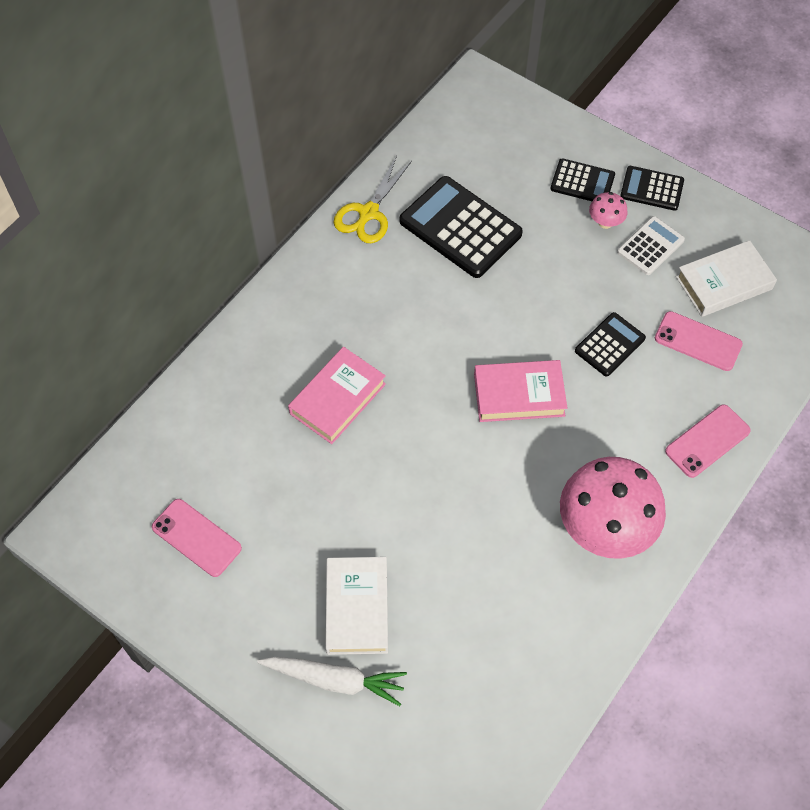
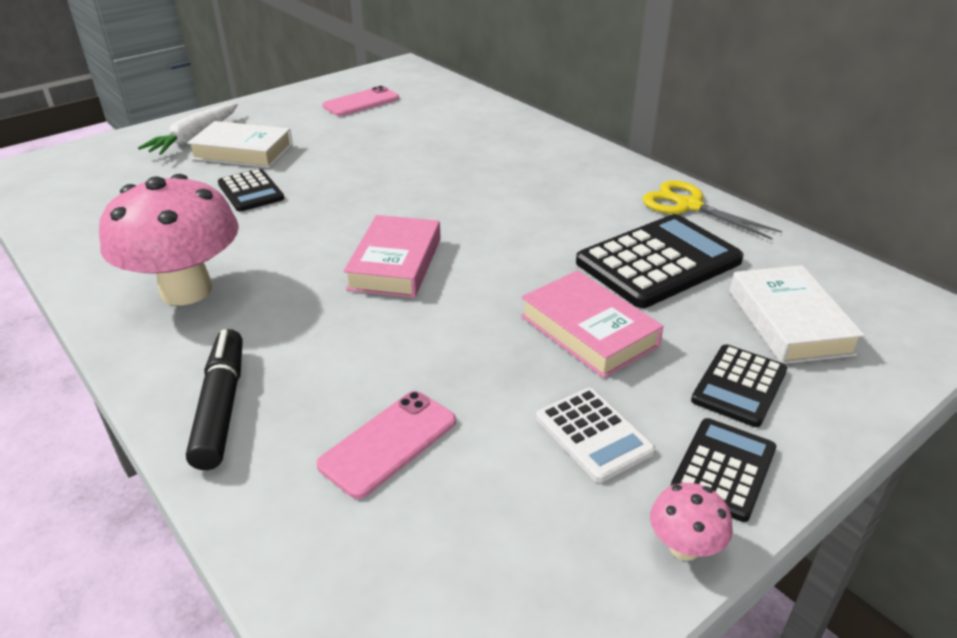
camera: 105 degrees right, 25 degrees down
pink book [288,347,386,444] -> pink book moved to [521,271,663,378]
black calculator [575,312,646,376] -> black calculator moved to [218,169,284,212]
pink mushroom [589,192,628,229] -> pink mushroom moved to [650,483,733,561]
pink phone [665,405,751,478] -> black marker [186,329,243,470]
white book [676,240,777,317] -> white book moved to [730,265,864,364]

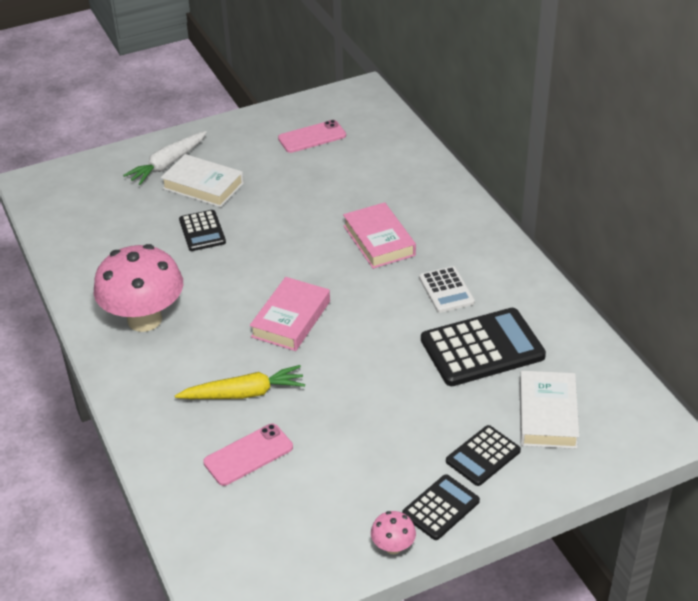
camera: 15 degrees right, 5 degrees up
black marker [186,329,243,470] -> none
pink book [521,271,663,378] -> pink book moved to [343,202,416,269]
white calculator [536,388,655,483] -> white calculator moved to [419,266,475,313]
yellow scissors [642,180,782,240] -> none
none -> yellow carrot [175,365,305,399]

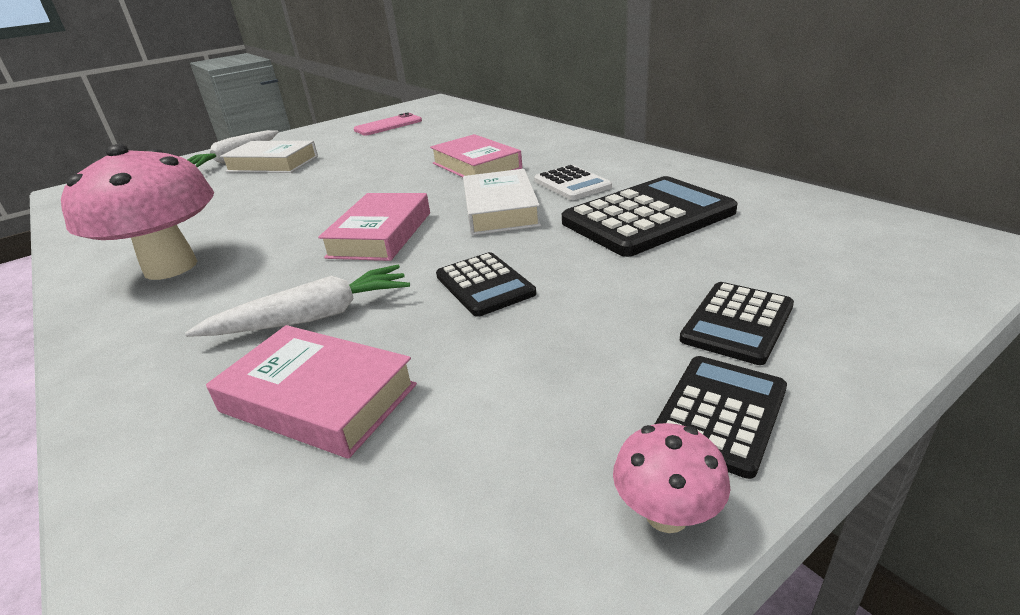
camera: 10 degrees left, 10 degrees down
yellow carrot [175,365,305,399] -> white carrot [185,265,410,337]
black calculator [179,210,226,251] -> black calculator moved to [436,252,536,317]
pink phone [203,424,293,486] -> pink book [206,325,417,459]
white book [520,371,579,449] -> white book moved to [463,169,541,235]

